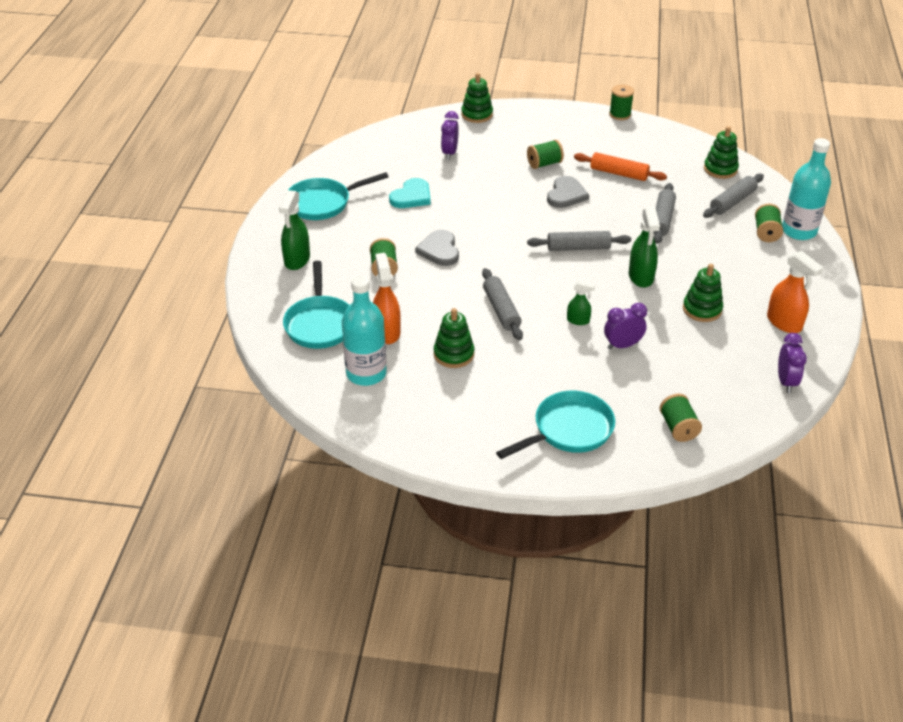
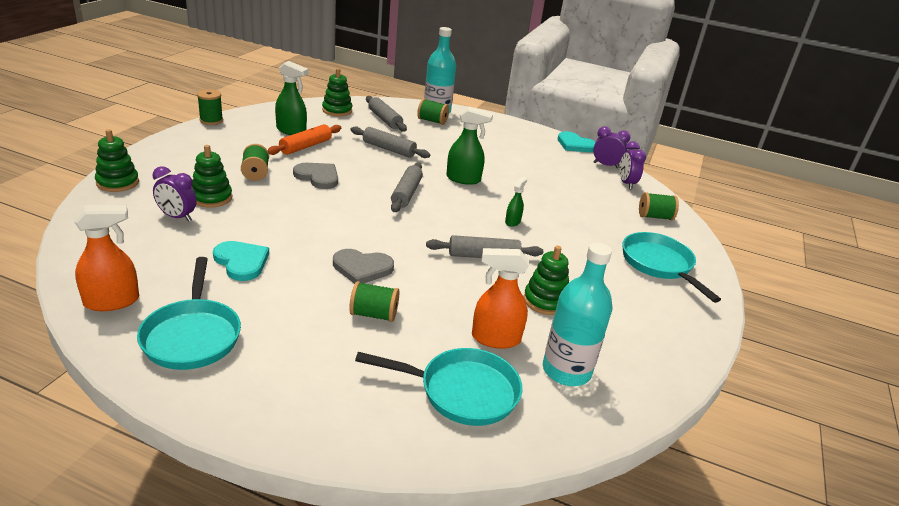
camera: 80 degrees left, 10 degrees down
green spray bottle [279,190,310,270] -> green spray bottle moved to [275,61,308,135]
purple clock [604,303,647,350] -> purple clock moved to [620,141,646,189]
green stacking toy [683,264,723,322] -> green stacking toy moved to [192,145,232,207]
orange spray bottle [767,251,824,333] -> orange spray bottle moved to [74,205,139,311]
none -> turquoise heart [558,131,595,152]

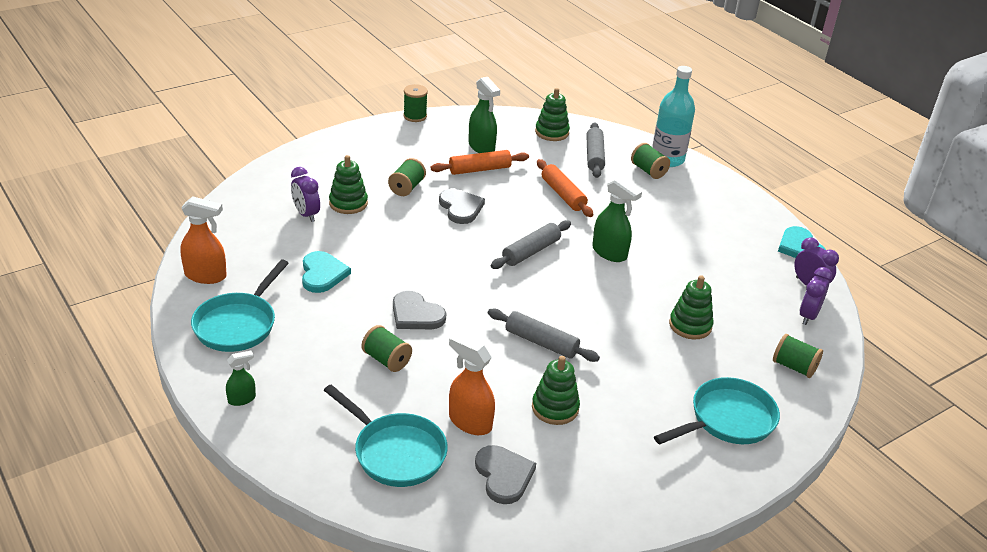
camera: 35 degrees right, 5 degrees up
green stacking toy [95,129,139,192] -> green stacking toy moved to [669,276,714,339]
grey rolling pin [351,127,430,158] -> orange rolling pin [537,159,593,217]
green spray bottle [505,177,527,227] -> green spray bottle moved to [226,351,256,406]
turquoise bottle [543,243,612,386] -> grey heart [475,445,536,504]
turquoise pan [622,232,721,303] -> turquoise pan turned 45 degrees clockwise [654,377,780,444]

